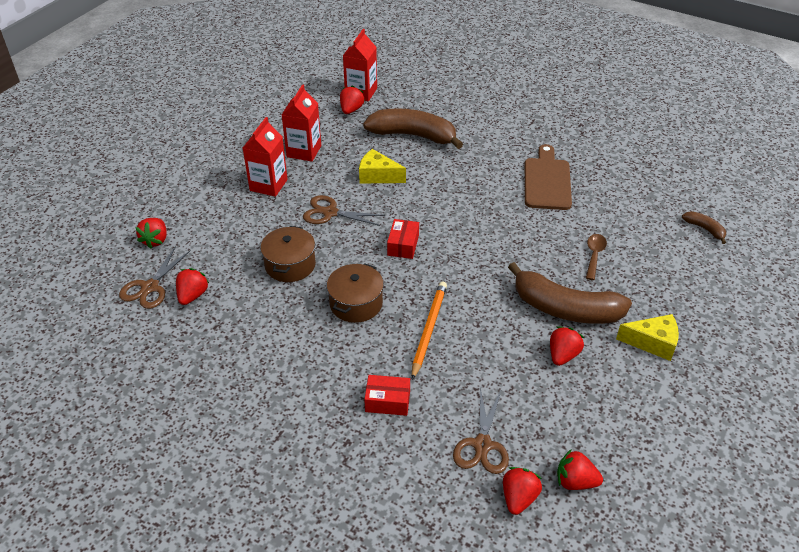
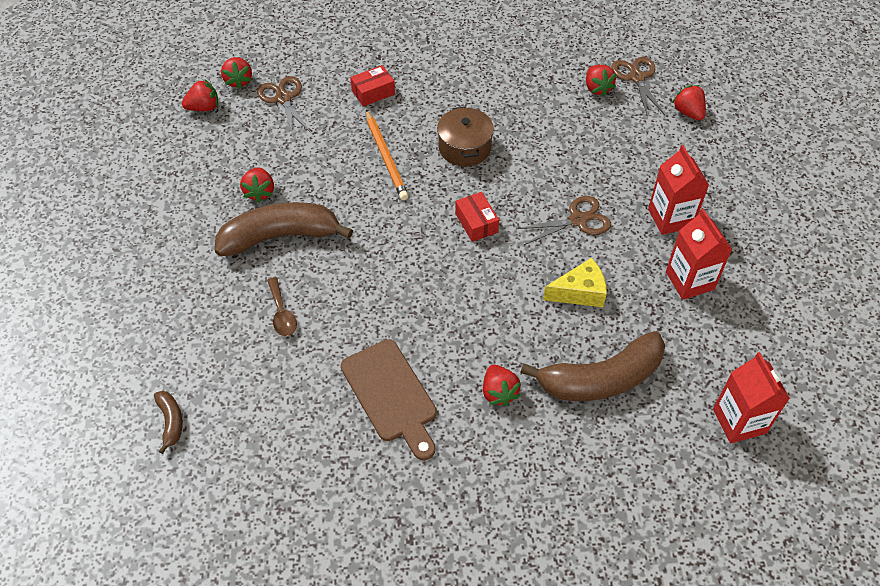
camera: 145 degrees right, 10 degrees up
brown pot [260,226,316,282] -> none
red strawberry [340,85,365,114] -> red strawberry moved to [483,365,521,407]
yellow cheese [616,314,679,361] -> none
brown banana [682,211,726,244] -> brown banana turned 120 degrees counterclockwise [154,391,183,454]

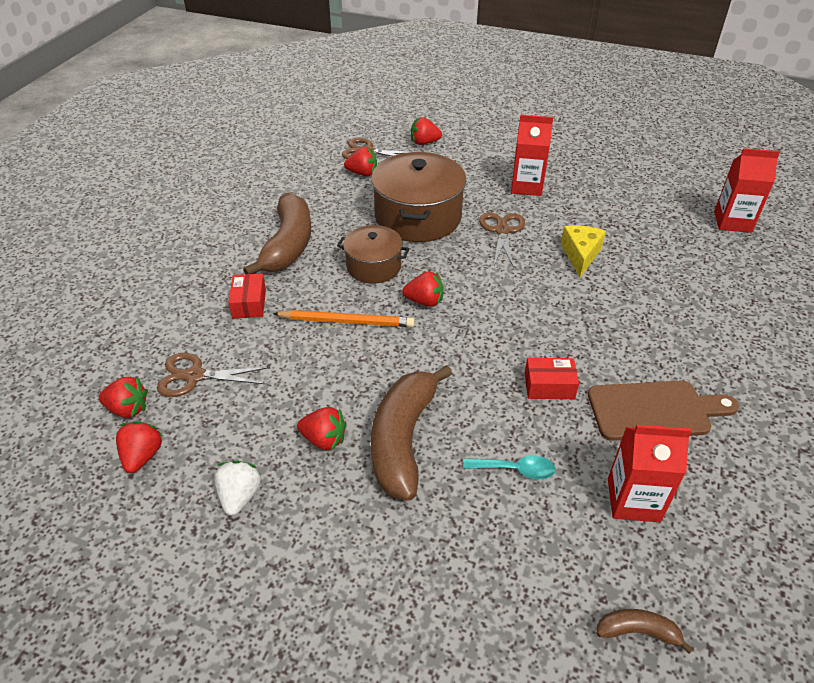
camera: 65 degrees left, 10 degrees down
brown spoon [267,277,297,336] -> turquoise spoon [463,456,556,479]
red box [455,192,499,242] -> red box moved to [525,358,579,399]
red strawberry [483,365,521,407] -> red strawberry moved to [402,271,444,307]
brown banana [520,331,665,401] -> brown banana moved to [243,193,311,274]
red carton [666,209,732,300] -> red carton moved to [608,425,692,522]
none -> white strawberry [214,461,261,516]
none -> brown pot [371,152,466,242]

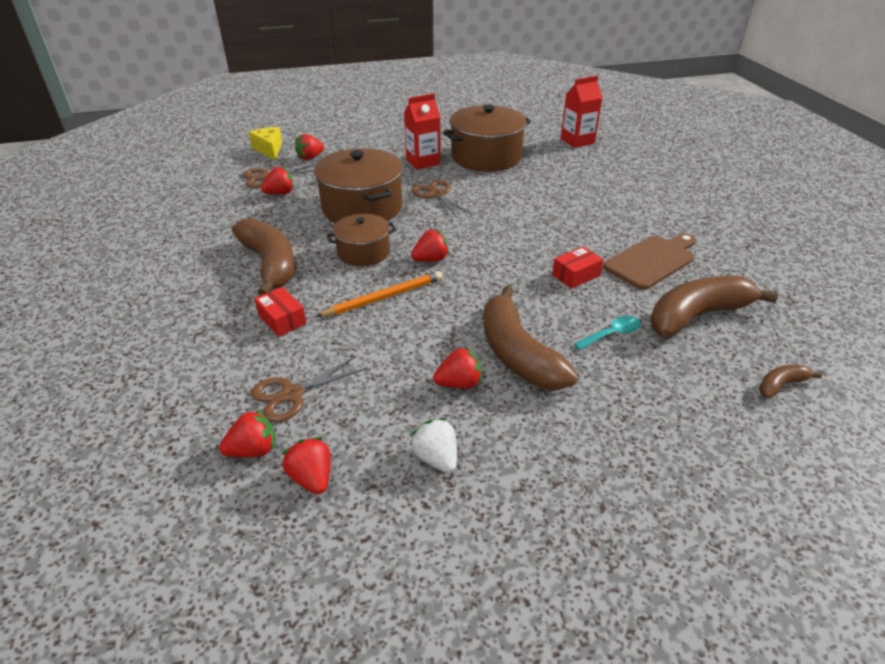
camera: 35 degrees left, 5 degrees down
yellow cheese [561,225,606,277] -> yellow cheese moved to [249,127,282,160]
red carton [608,425,692,522] -> brown banana [650,276,778,337]
none -> brown pot [443,104,531,171]

